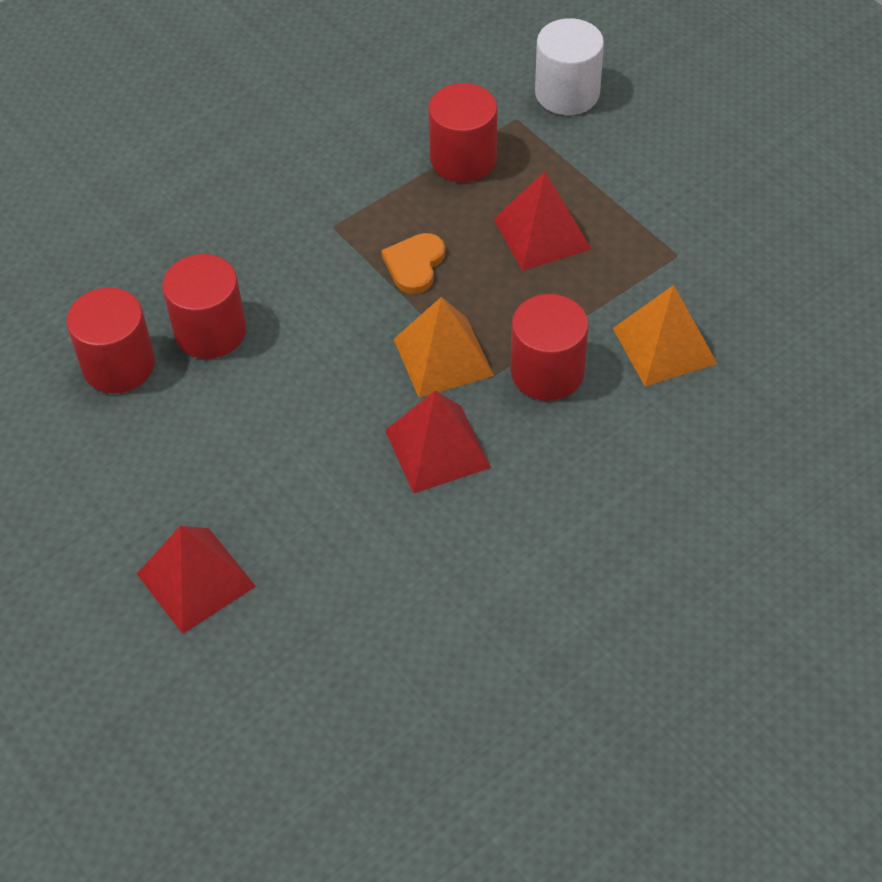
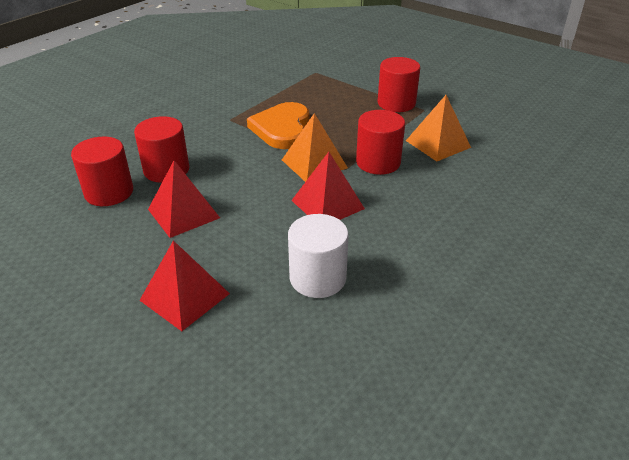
camera: 15 degrees left, 15 degrees down
orange heart [381,233,445,294] -> orange heart [247,102,310,149], size x1.73
red cylinder [428,83,498,182] -> red cylinder moved to [378,57,420,112]
red pyramid [494,171,591,271] -> red pyramid moved to [148,161,220,238]
white cylinder [535,18,604,115] -> white cylinder moved to [288,214,349,298]

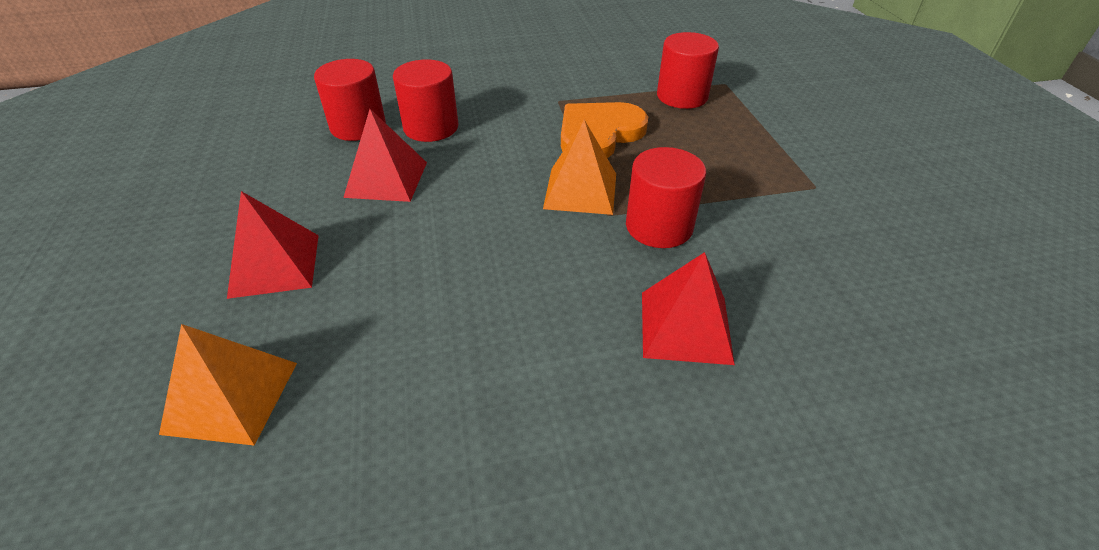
camera: 40 degrees right, 5 degrees up
white cylinder [288,214,349,298] -> none
red pyramid [291,152,365,220] -> red pyramid moved to [642,252,735,365]
red cylinder [378,57,420,112] -> red cylinder moved to [657,32,719,109]
orange pyramid [406,95,471,161] -> orange pyramid moved to [159,324,297,446]

